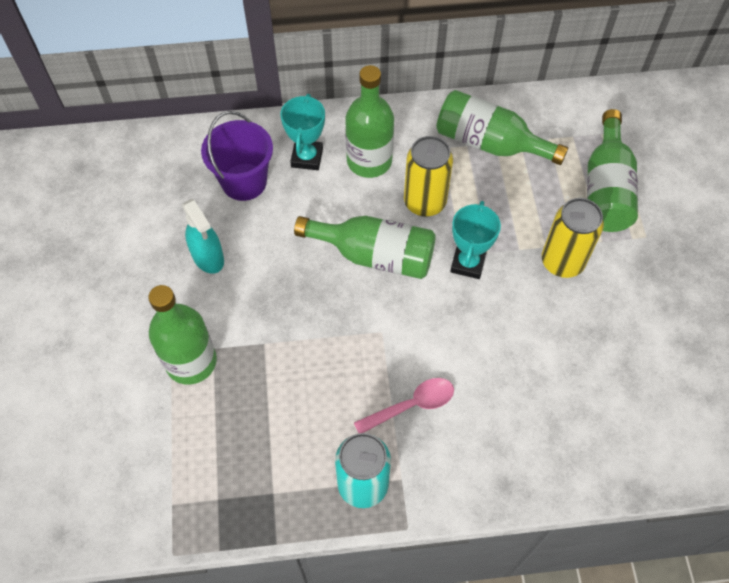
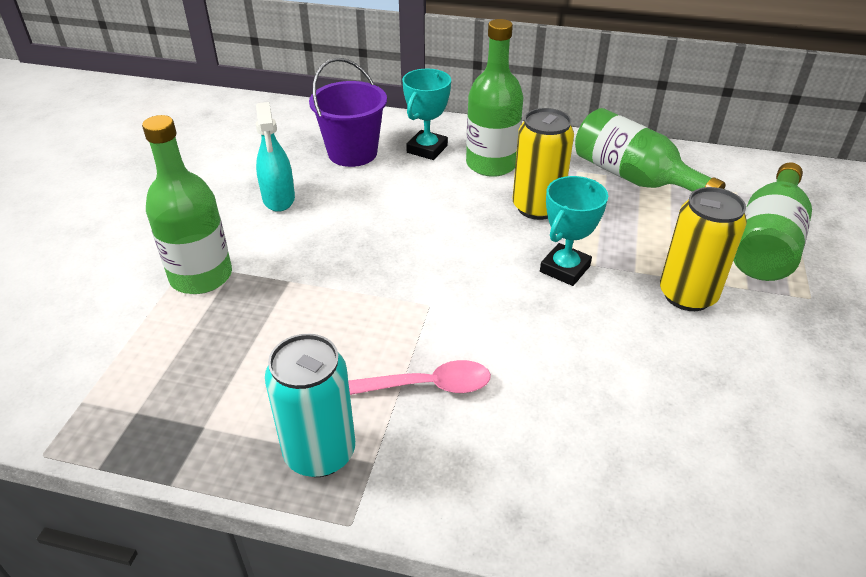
camera: 20 degrees right, 20 degrees down
green bottle [294,216,436,279] -> none

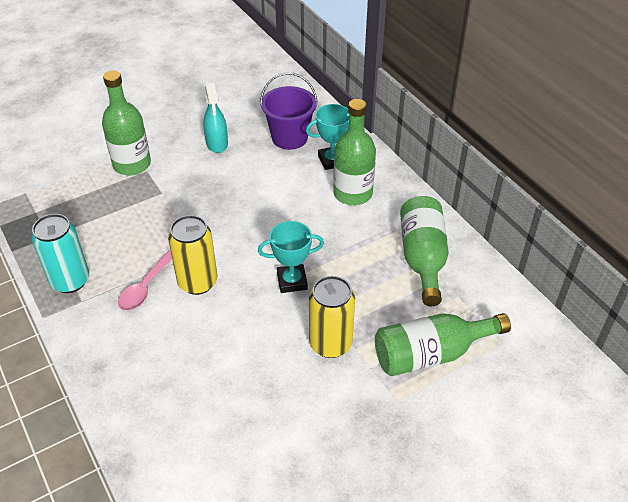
camera: 45 degrees right, 5 degrees up
turquoise spray bottle [256,102,295,212] -> turquoise spray bottle turned 45 degrees counterclockwise [203,83,228,153]
pink spoon [348,360,491,395] -> pink spoon turned 75 degrees clockwise [118,250,172,311]
yellow can [513,108,574,220] -> yellow can moved to [168,215,217,295]

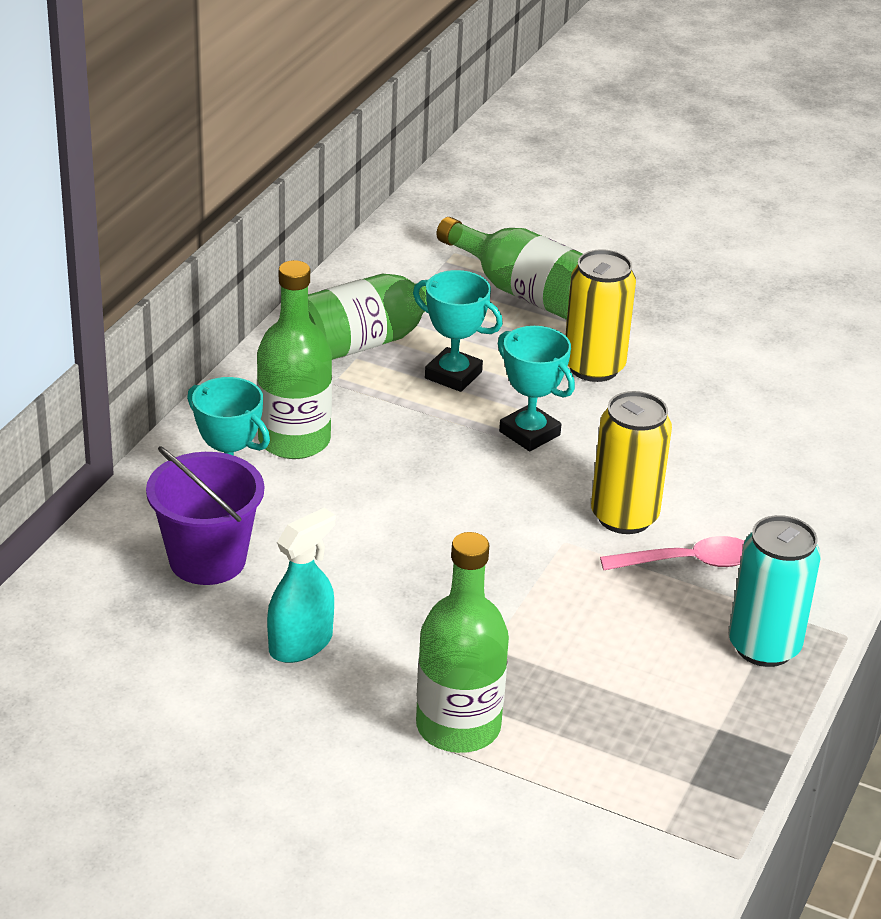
camera: 125 degrees left, 10 degrees down
none -> turquoise trophy [413,270,503,392]

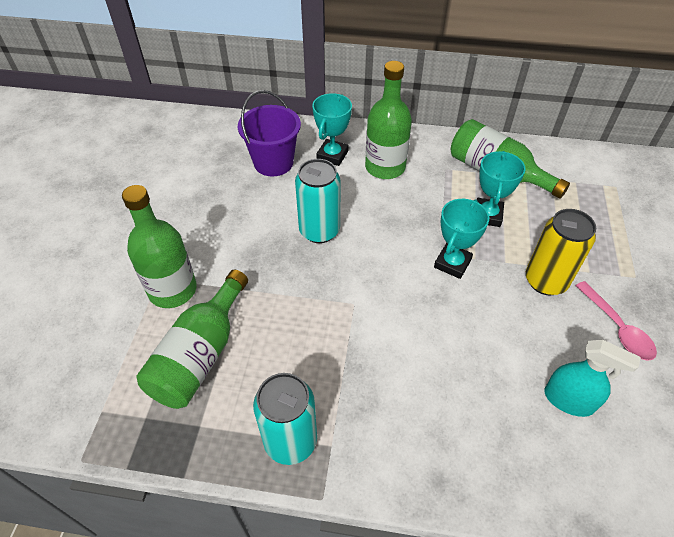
camera: 75 degrees right, 15 degrees up
turquoise spray bottle [267,508,335,663] -> turquoise spray bottle moved to [544,340,641,417]
green bottle [437,217,583,320] -> green bottle moved to [136,270,248,409]
yellow can [591,391,672,534] -> none
pink spoon [600,536,745,570] -> pink spoon moved to [576,281,657,361]
none -> turquoise can [295,159,341,243]

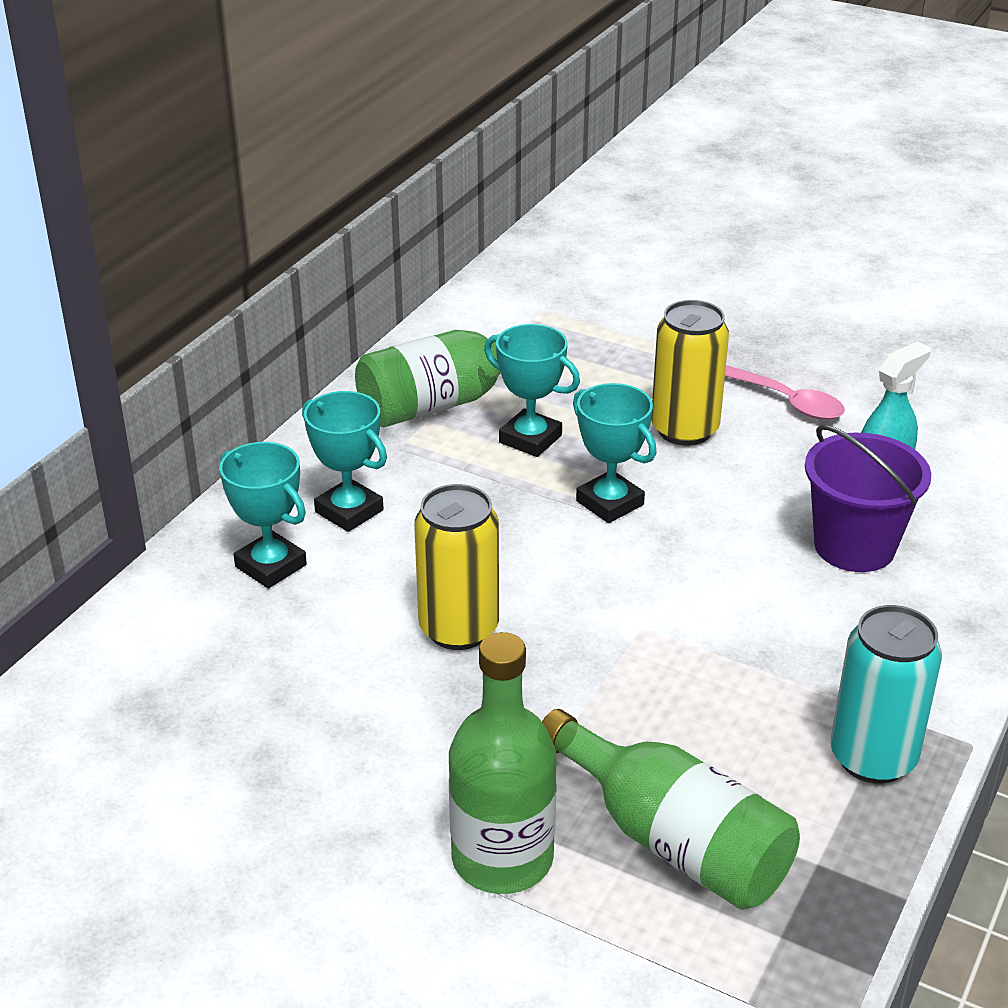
camera: 70 degrees left, 15 degrees down
purple bucket [238,90,301,177] -> purple bucket moved to [805,425,931,572]
turquoise can [295,159,341,243] -> yellow can [414,484,499,650]
green bottle [365,61,412,179] -> turquoise trophy [302,391,387,532]
pink spoon [576,281,657,361] -> pink spoon turned 45 degrees clockwise [725,365,845,420]

